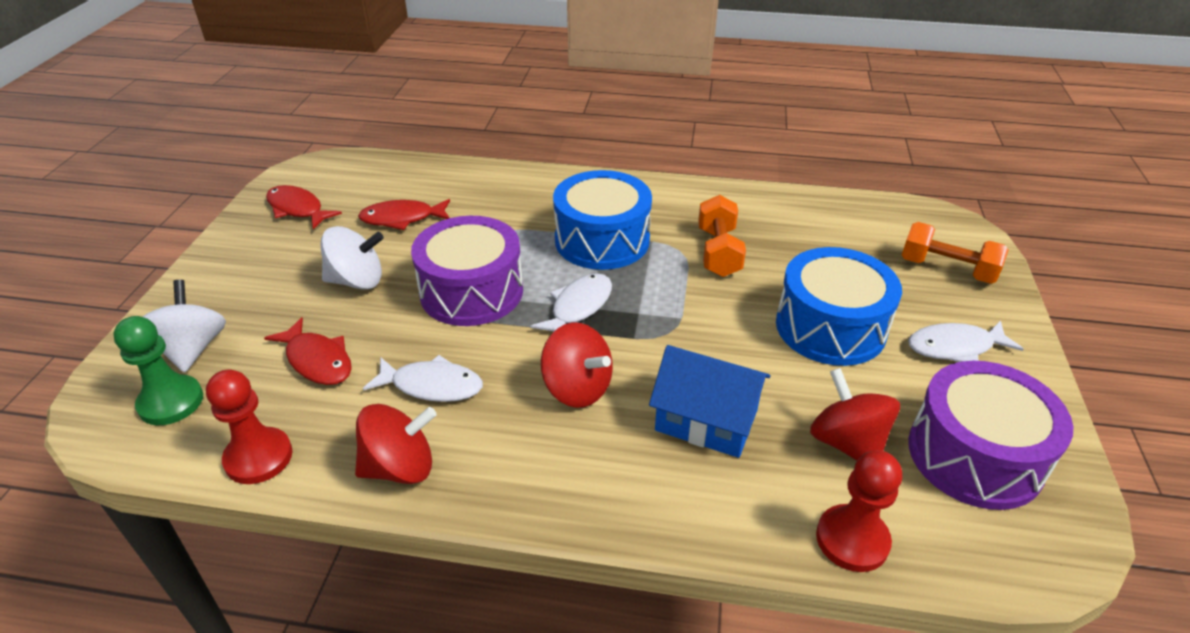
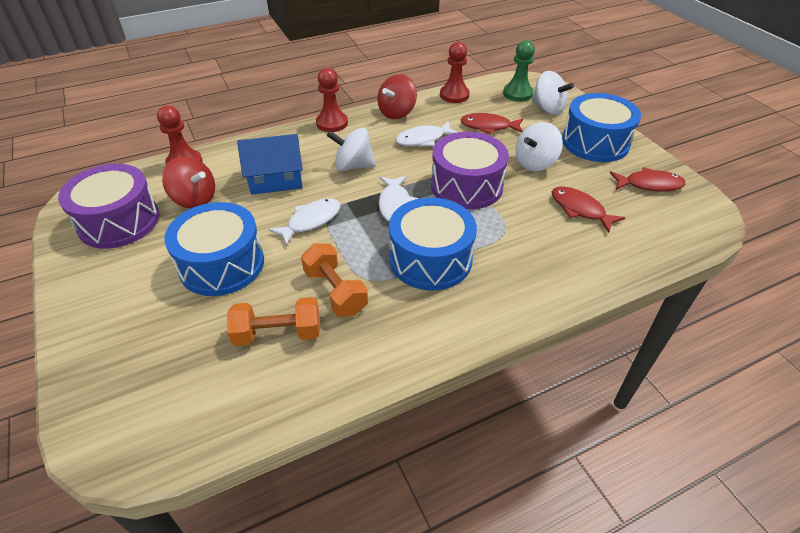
camera: 145 degrees right, 5 degrees up
red fish [358,199,450,230] -> red fish turned 90 degrees counterclockwise [552,187,625,233]
red spinning top [541,322,613,408] -> white spinning top [327,128,376,171]
orange dumbbell [902,222,1009,284] -> orange dumbbell moved to [227,297,320,346]
white fish [908,320,1024,362] -> white fish moved to [268,198,341,246]
none -> red pawn [316,68,348,132]
none -> blue drum [562,93,641,162]

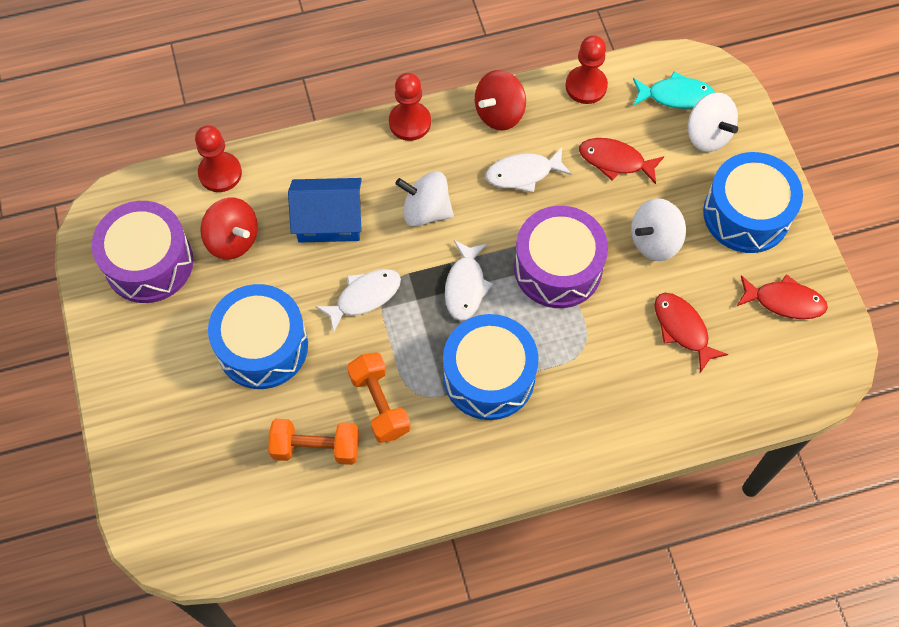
camera: 10 degrees right, 20 degrees up
green pawn [503,40,535,101] -> turquoise fish [633,72,715,109]

